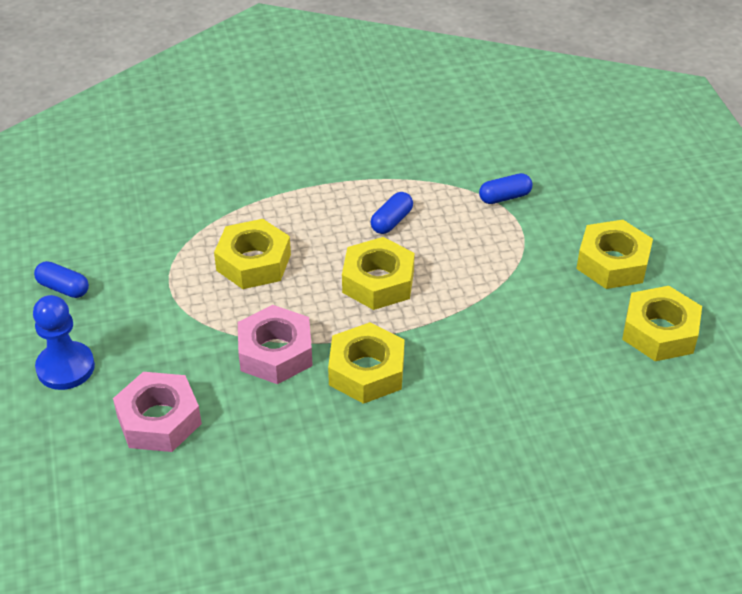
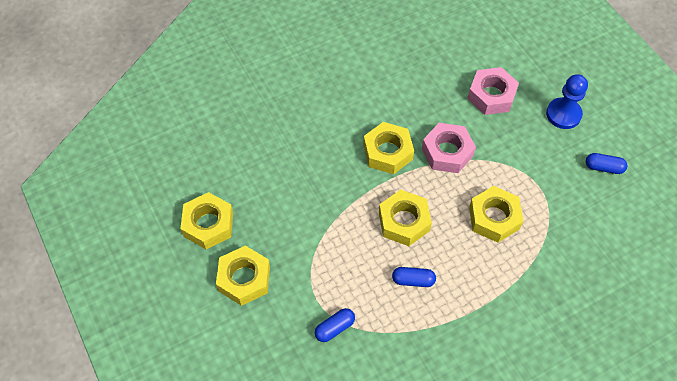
camera: 165 degrees right, 15 degrees up
blue capsule [371,192,413,234] -> blue capsule turned 75 degrees clockwise [392,267,436,287]

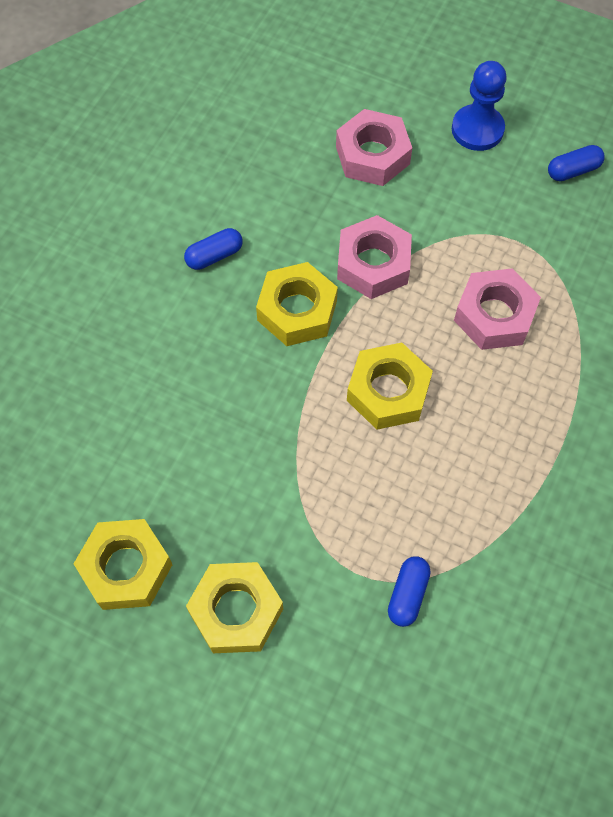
camera: 35 degrees left, 5 degrees up
blue capsule [392,267,436,287] -> blue capsule moved to [184,228,243,270]
yellow nut [469,186,523,243] -> pink nut [454,269,541,350]

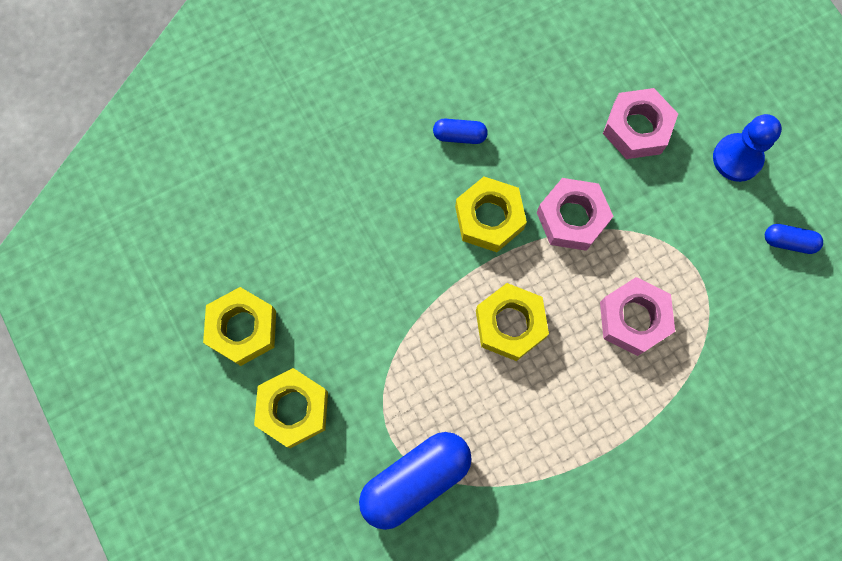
camera: 35 degrees right, 10 degrees up
blue capsule [388,556,431,627] -> blue capsule [359,432,472,530], size x2.04

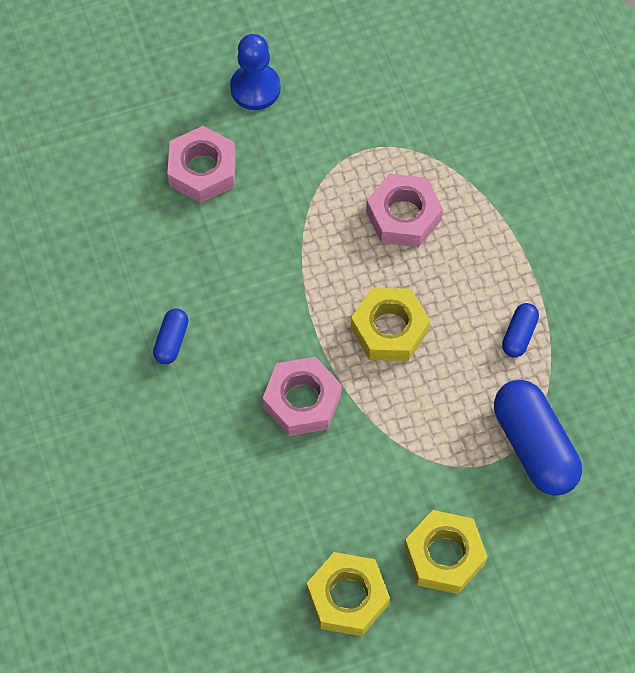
camera: 80 degrees left, 10 degrees down
yellow nut [455,177,527,252] -> none
pink nut [537,178,613,251] -> pink nut moved to [263,357,342,436]
blue capsule [765,224,823,254] -> blue capsule moved to [502,303,539,358]

